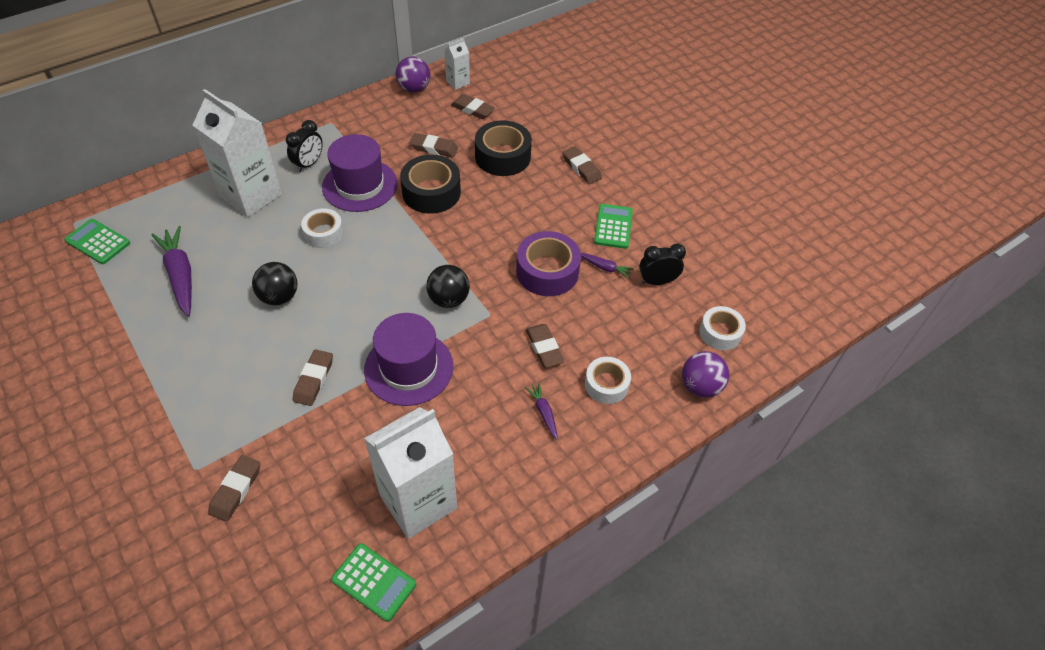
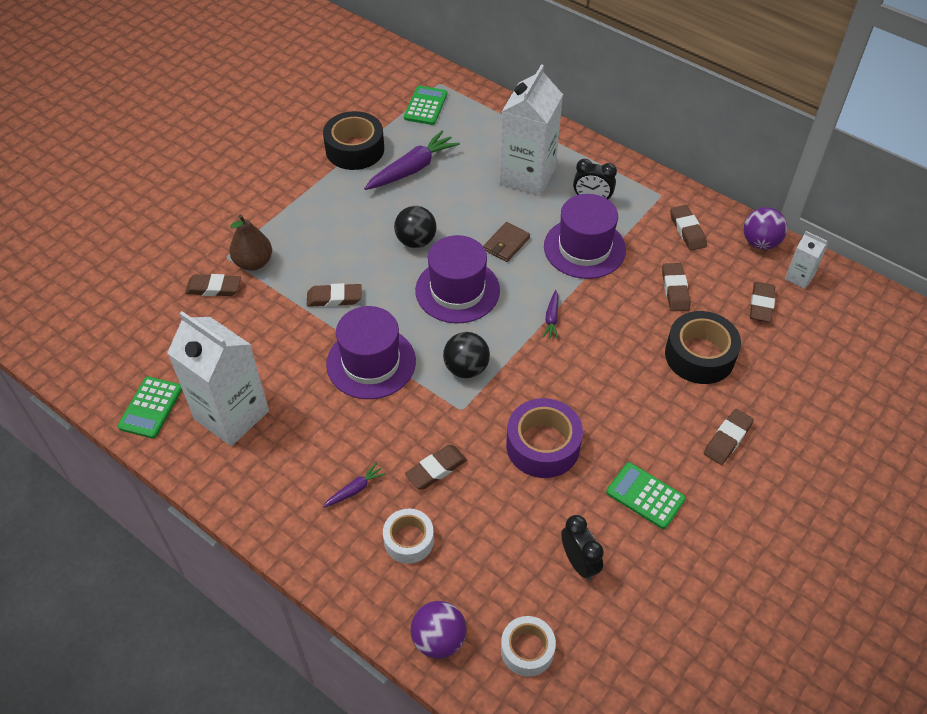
camera: 75 degrees right, 0 degrees up
white tape [301,208,344,248] -> brown wallet [483,222,530,262]
black tape [400,155,461,214] -> black tape moved to [323,111,384,170]
purple carrot [581,253,634,278] -> purple carrot moved to [543,290,558,339]
green calculator [594,204,633,249] -> green calculator turned 135 degrees counterclockwise [606,462,686,529]
none -> brown pear [229,214,272,271]
none -> purple hat [415,235,500,323]
none -> brown eraser [670,205,707,251]

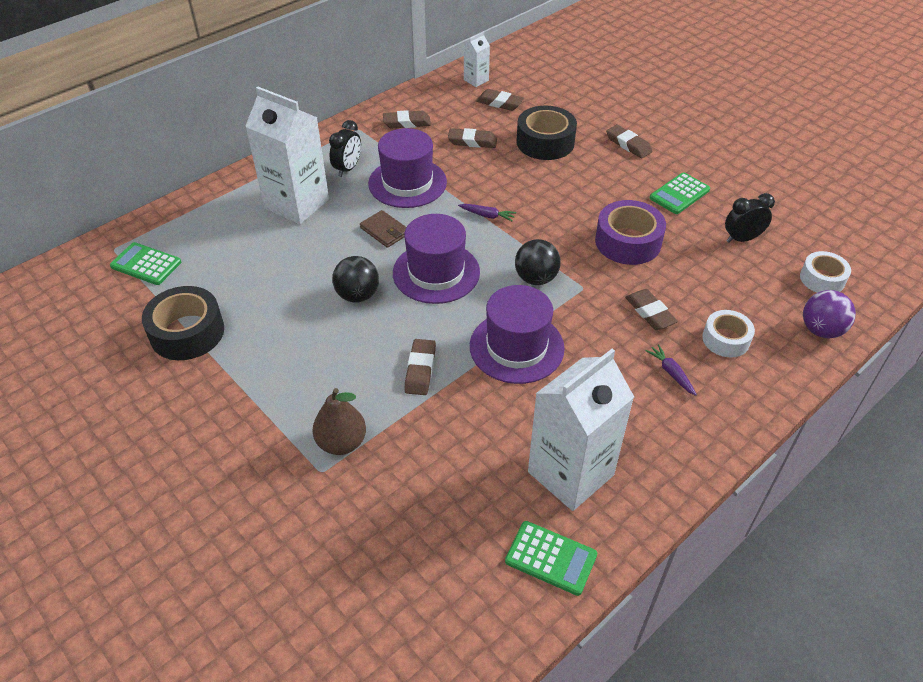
camera: 80 degrees left, 5 degrees down
brown eraser [185,274,241,296] -> none
purple carrot [364,130,460,190] -> none
purple ball [743,207,787,250] -> none

